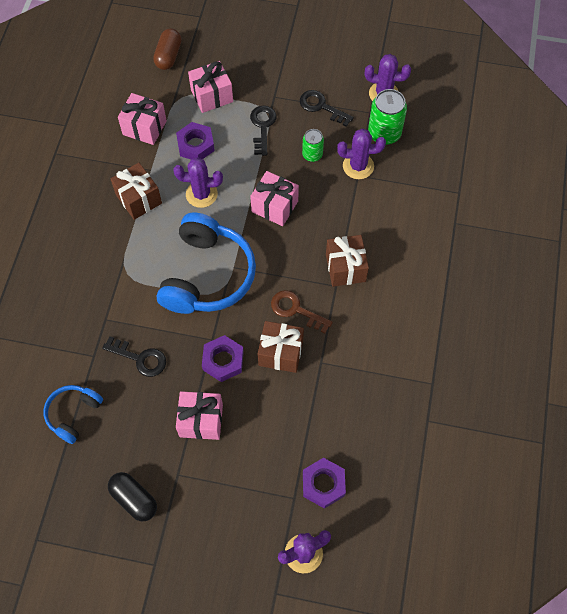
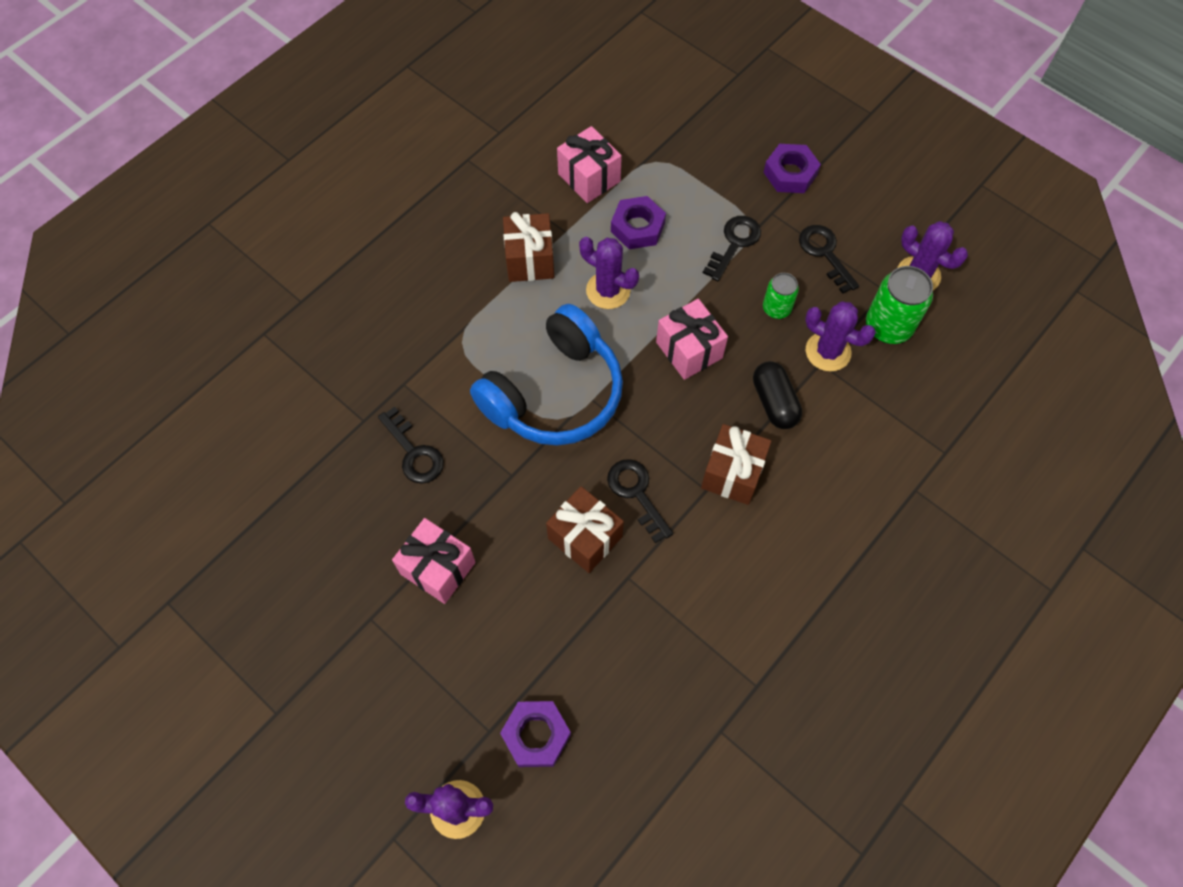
camera: 30 degrees right, 0 degrees up
blue headphones [43,385,103,444] -> none
black capsule [108,472,157,521] -> black capsule moved to [753,361,802,429]
brown capsule [153,28,181,70] -> none
pink gift [188,61,233,113] -> none
purple nut [202,335,244,382] -> purple nut moved to [764,144,821,193]
brown key [271,290,333,333] -> black key [607,459,673,543]

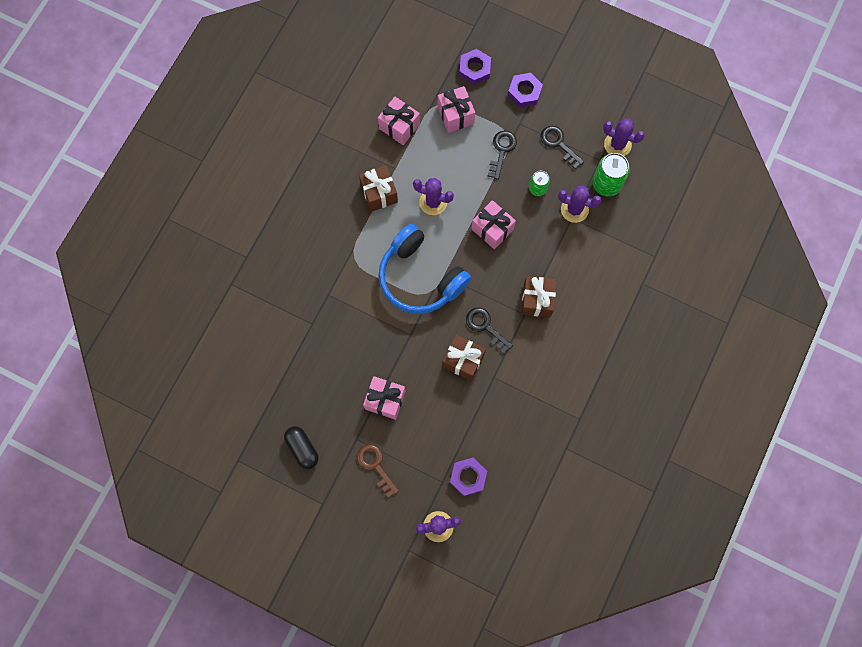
camera: 15 degrees left, 10 degrees up
black key [378,407,444,484] -> none
blue headphones [470,304,623,446] -> blue headphones turned 105 degrees clockwise [378,224,471,314]
purple nut [611,196,666,249] -> purple nut moved to [459,49,491,85]
black capsule [753,361,802,429] -> black capsule moved to [284,426,319,469]
none -> brown key [357,444,399,498]
none -> pink gift [438,86,475,133]

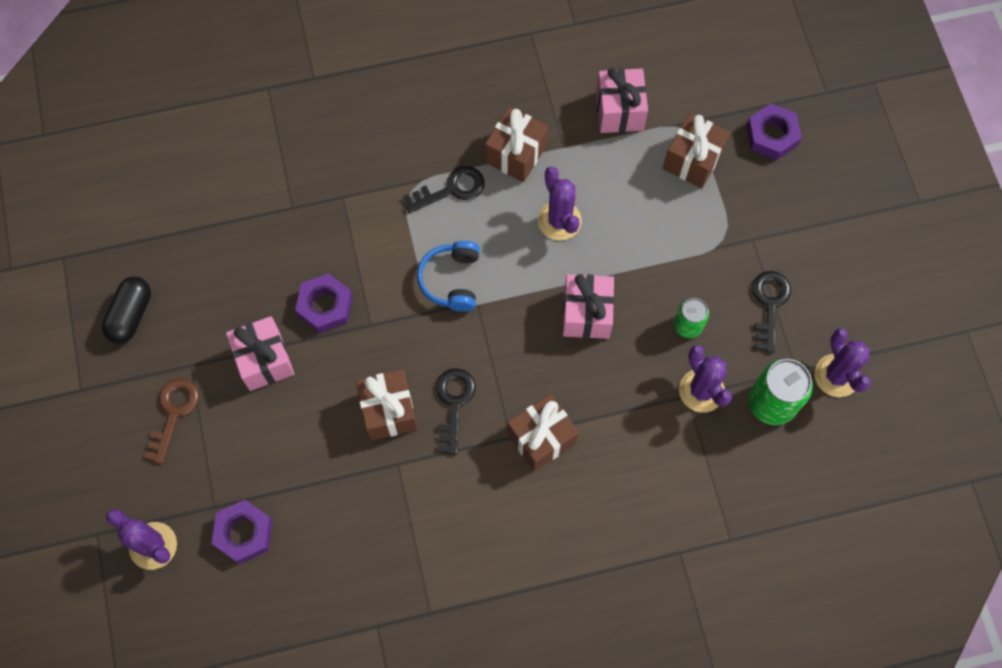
camera: 50 degrees right, 5 degrees down
blue headphones [378,224,471,314] -> blue headphones [417,241,480,312], size x0.52
pink gift [438,86,475,133] -> brown gift [663,113,730,188]
black key [488,131,517,180] -> black key moved to [403,166,485,213]
purple nut [508,73,543,108] -> purple nut moved to [295,273,353,333]

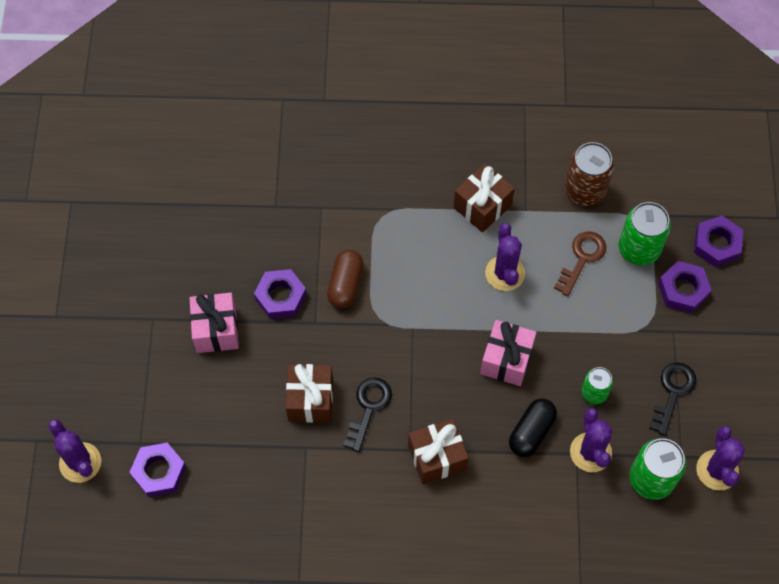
camera: 15 degrees right, 5 degrees down
black capsule [102,277,151,343] -> black capsule moved to [509,398,557,457]
brown key [144,378,199,464] -> brown key moved to [554,231,606,296]
black key [403,166,485,213] -> none
blue headphones [417,241,480,312] -> none
pink gift [596,68,648,133] -> brown can [565,142,614,206]
brown gift [663,113,730,188] -> green can [619,202,671,266]
none -> brown capsule [327,250,364,308]
none -> purple nut [658,261,712,313]

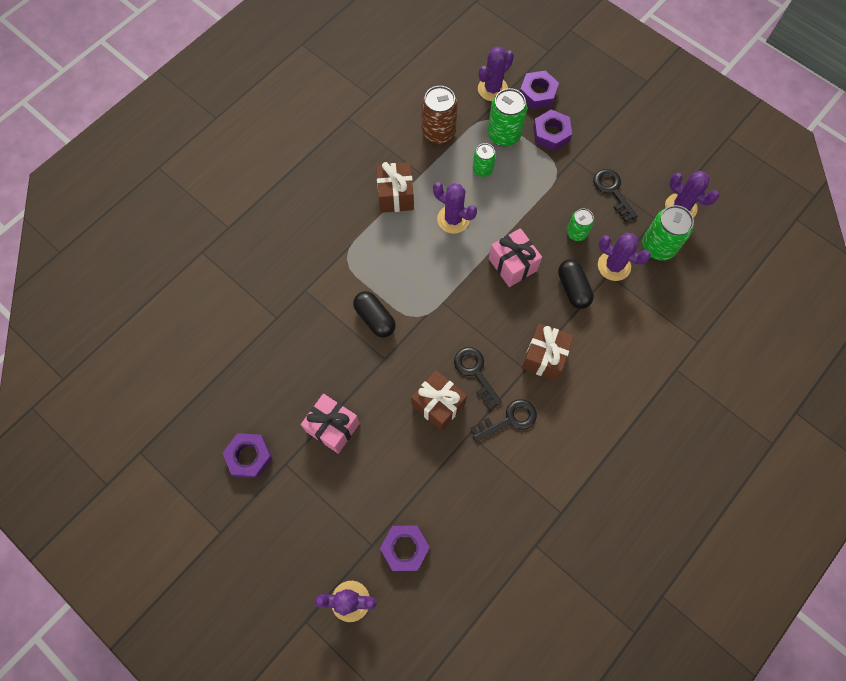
camera: 50 degrees left, 5 degrees up
purple nut [254,269,307,319] -> purple nut moved to [223,433,273,478]
brown capsule [327,250,364,308] -> black capsule [353,291,396,338]
brown key [554,231,606,296] -> green can [473,143,496,177]
none -> black key [470,399,537,442]
none -> purple cactus [478,47,514,101]

